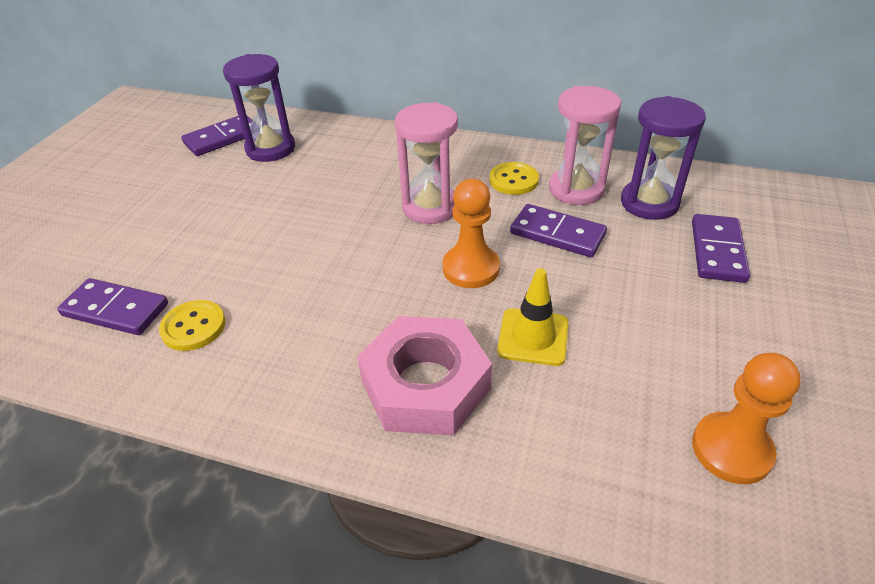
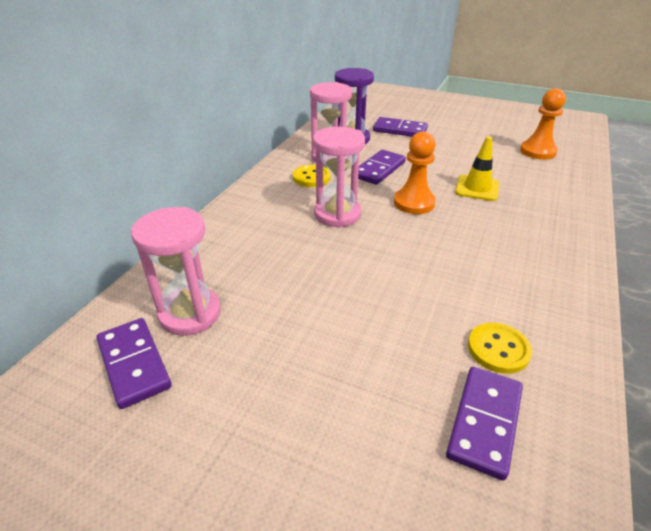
camera: 85 degrees left, 5 degrees down
purple hourglass [223,54,295,162] -> pink hourglass [131,207,221,336]
pink nut [357,316,492,436] -> none

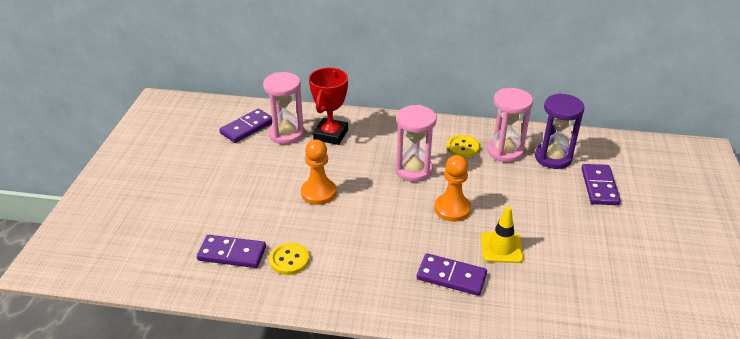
camera: 75 degrees right, 0 degrees up
purple domino [358,150,406,185] -> purple domino moved to [417,253,487,296]
orange pawn [520,88,566,160] -> orange pawn moved to [301,140,336,205]
none -> red trophy [309,68,348,145]

